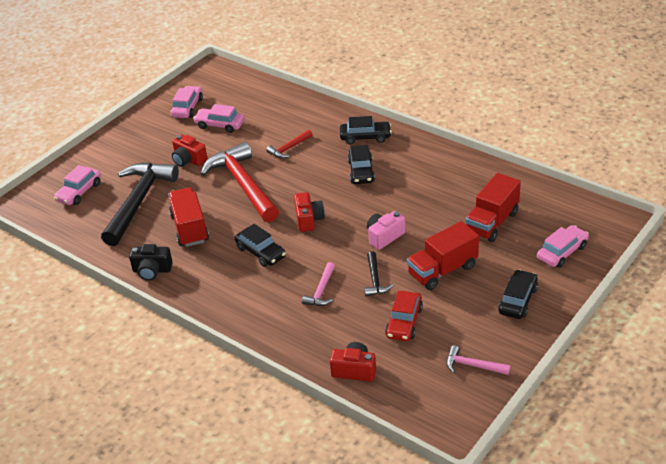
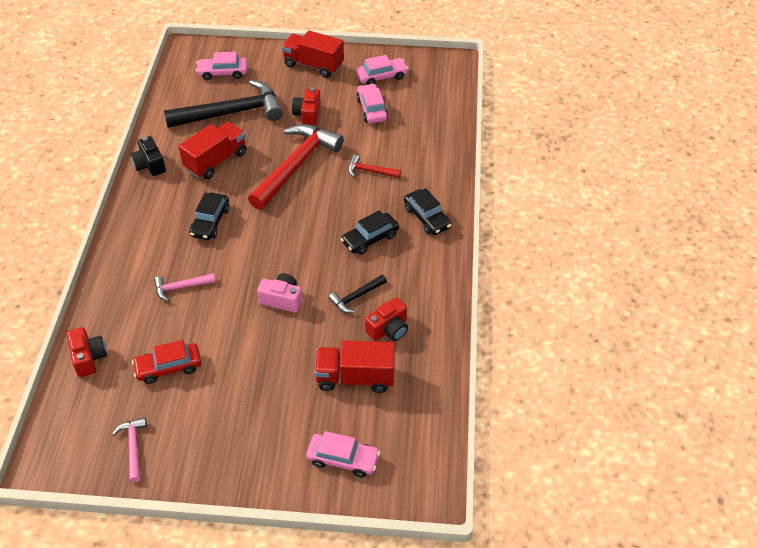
camera: 55 degrees right, 10 degrees up
red camera [294,192,325,232] -> red camera moved to [365,297,408,341]
black hammer [364,251,393,296] -> black hammer moved to [329,275,387,313]
red truck [407,221,479,290] -> red truck moved to [282,31,344,78]
black car [498,269,538,319] -> none

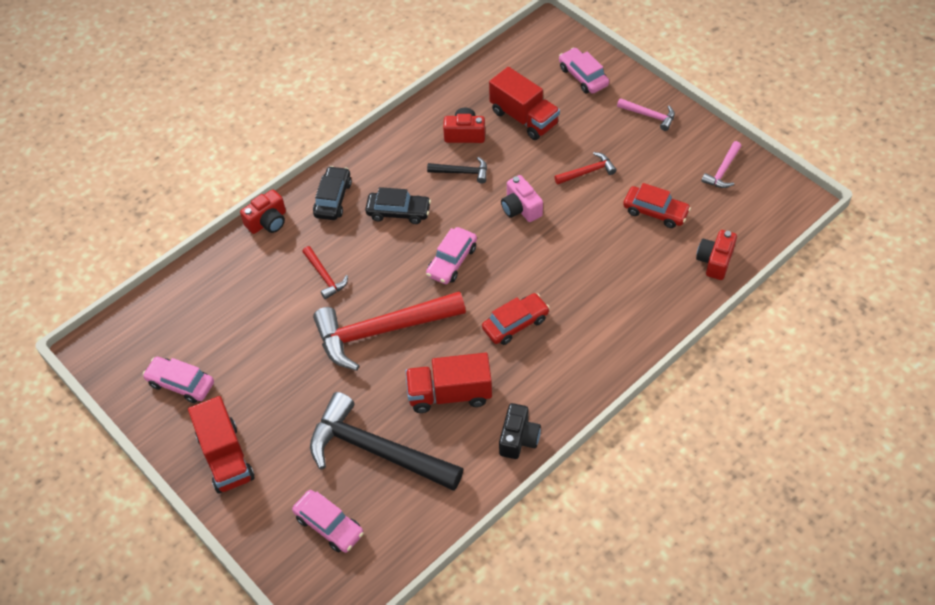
camera: 135 degrees left, 5 degrees up
pink hammer [154,273,215,301] -> pink hammer moved to [617,98,675,131]
black car [189,192,230,240] -> red car [482,293,550,345]
red camera [292,87,321,126] -> red camera moved to [240,189,286,234]
pink car [356,84,388,123] -> pink car moved to [426,227,477,284]
none -> red hammer [554,152,617,184]

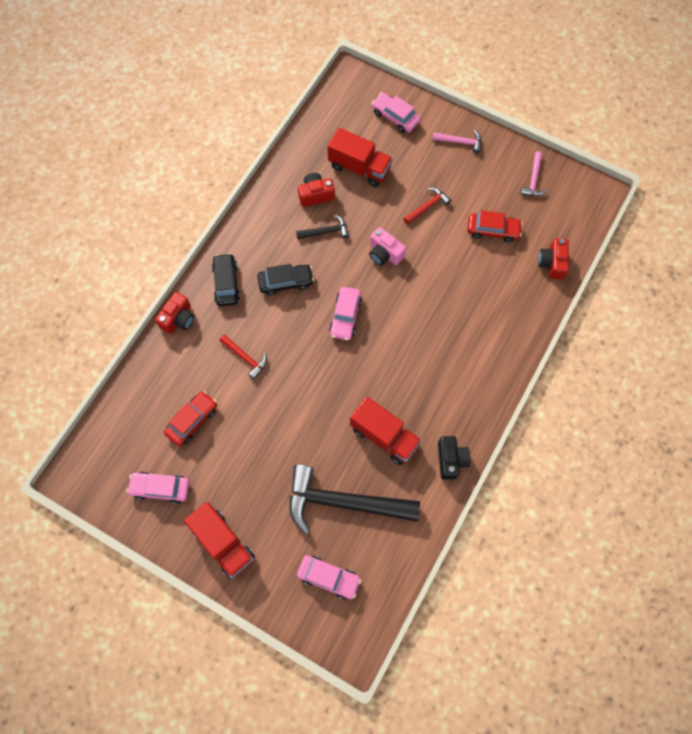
camera: 20 degrees left, 15 degrees up
red hammer [313,291,466,371] -> none
red truck [405,353,492,413] -> red truck turned 120 degrees counterclockwise [350,397,422,465]
red car [482,293,550,345] -> red car moved to [164,391,217,446]

